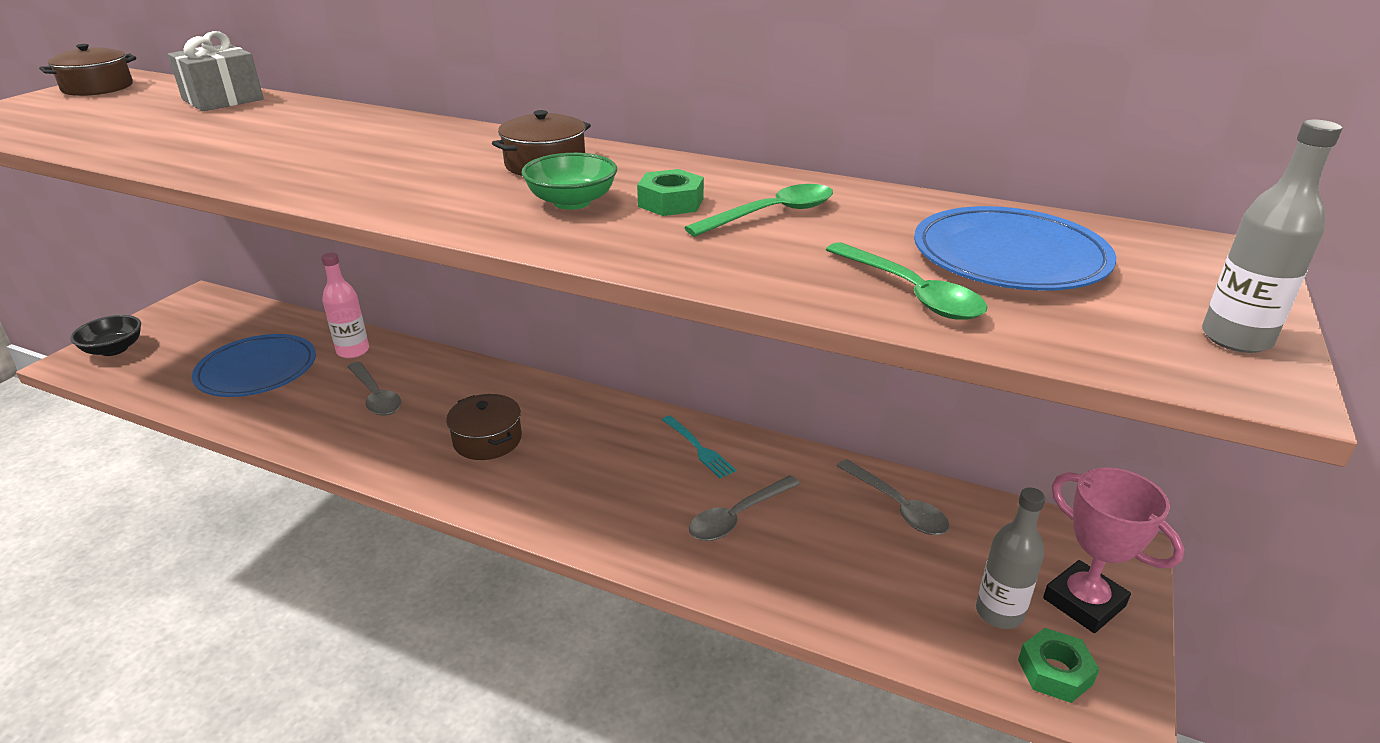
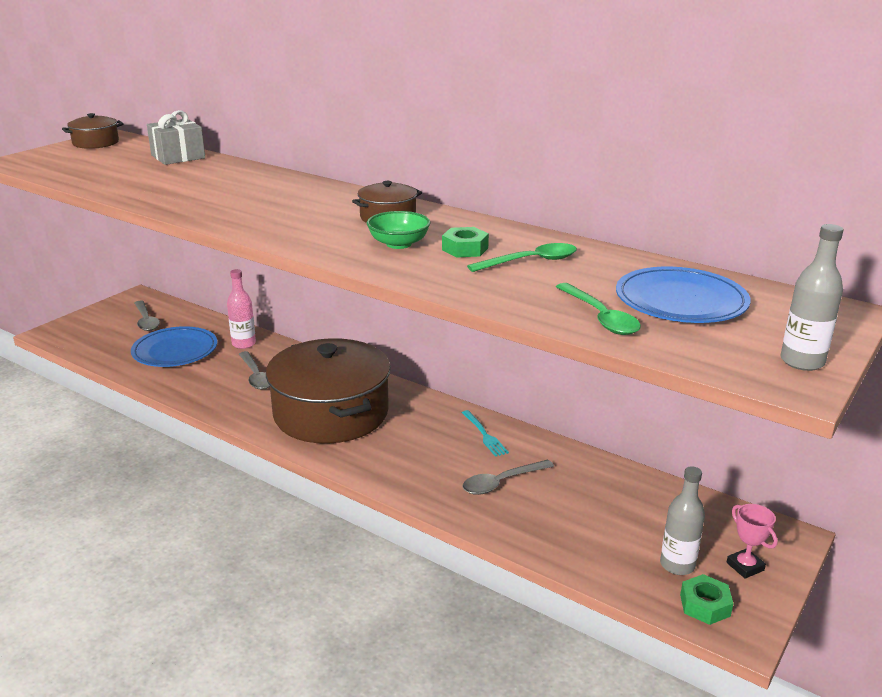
camera: 10 degrees right, 5 degrees down
black bowl [70,315,141,356] -> none
brown pot [446,394,522,460] -> brown pot [266,338,391,444], size x2.28
grey spoon [837,459,950,535] -> grey spoon moved to [135,300,160,331]
pink trophy [1043,467,1184,633] -> pink trophy [727,504,778,579], size x0.61

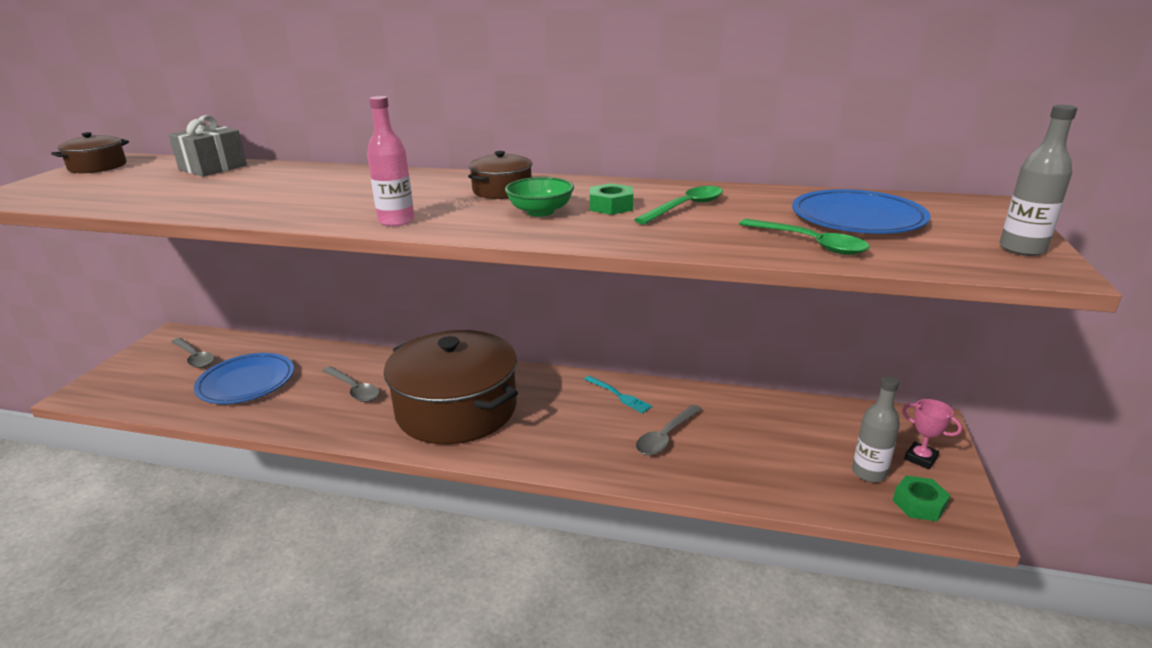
camera: 20 degrees left, 0 degrees up
pink bottle [227,269,256,349] -> pink bottle moved to [367,96,414,227]

